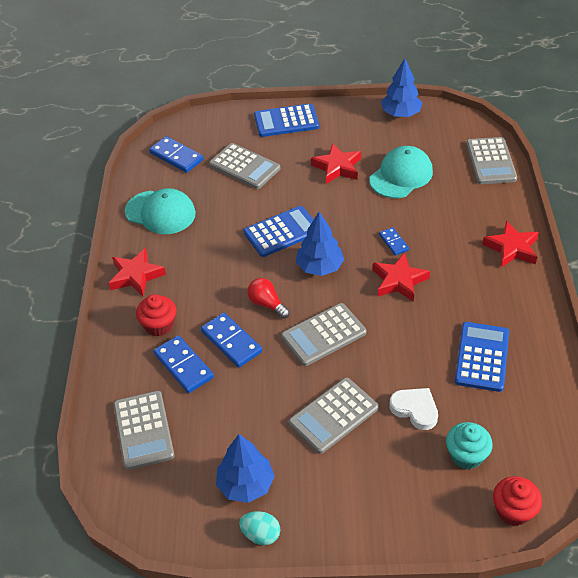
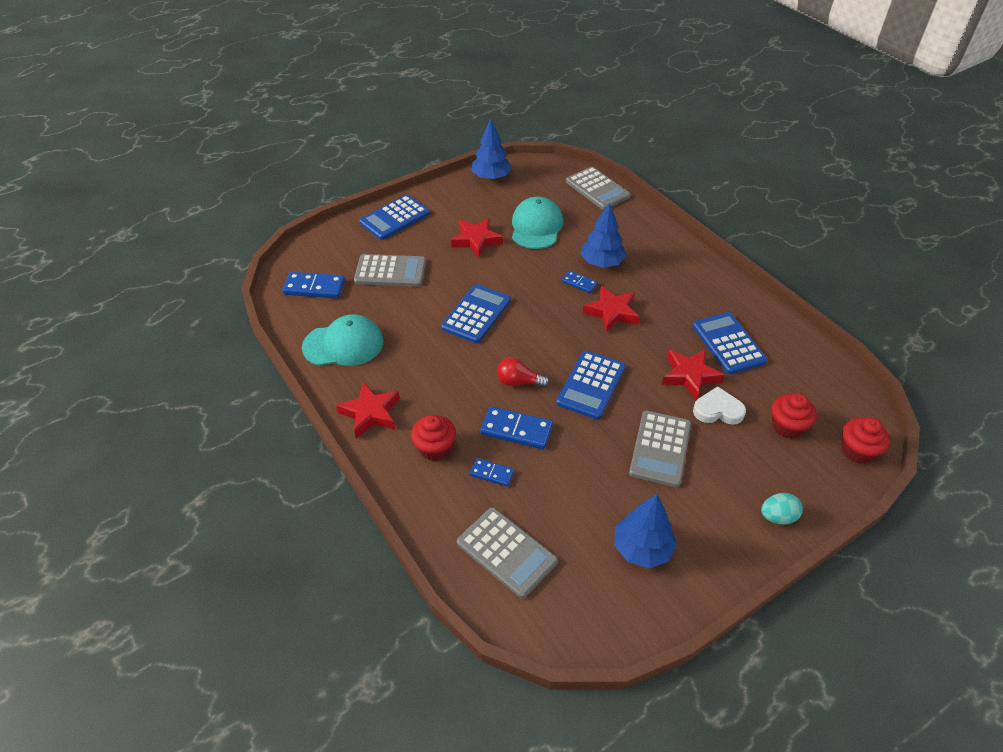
camera: 35 degrees left, 0 degrees up
blue domino [153,335,214,393] -> blue domino [470,458,514,487], size x0.58
turquoise egg [239,511,280,545] -> turquoise egg moved to [761,493,803,525]
grey calculator [281,303,366,366] -> blue calculator [556,351,625,420]
blue tree [296,211,344,276] -> blue tree moved to [581,203,626,268]
turquoise cupcake [446,422,493,469] -> red cupcake [771,393,817,439]
red star [482,221,539,267] -> red star moved to [662,349,725,400]

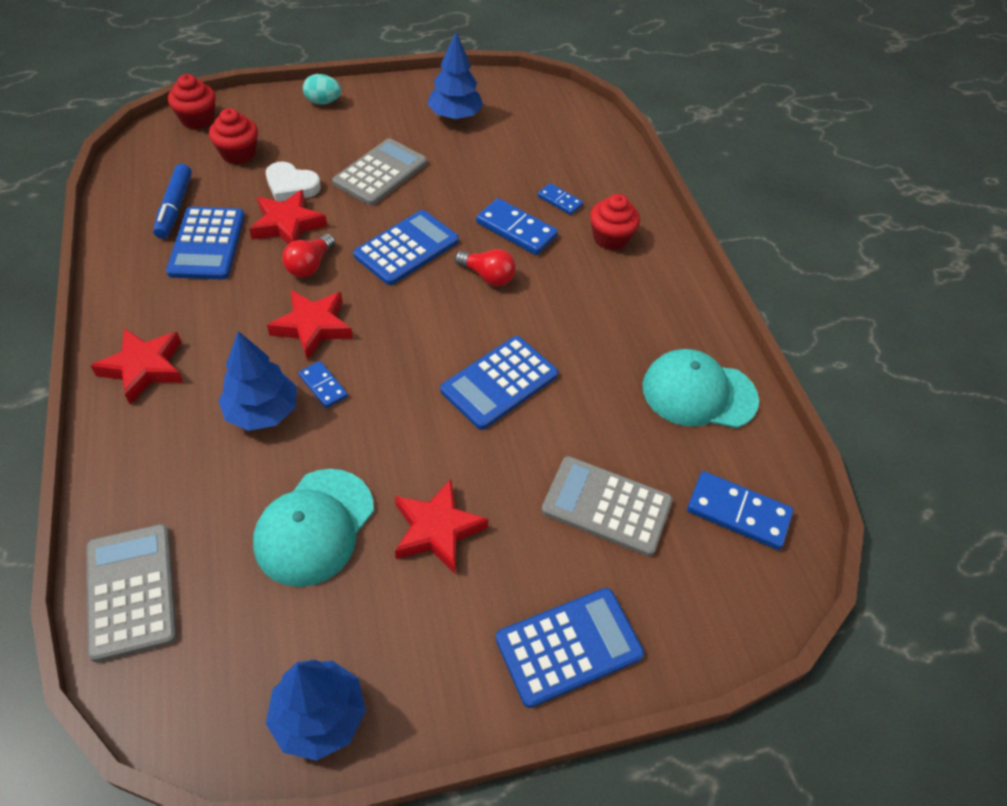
camera: 165 degrees left, 5 degrees up
red star [336,382,400,438] -> red star moved to [91,328,184,404]
grey calculator [457,507,558,599] -> none
none -> blue marker [153,164,192,239]
none -> red light bulb [282,234,335,278]

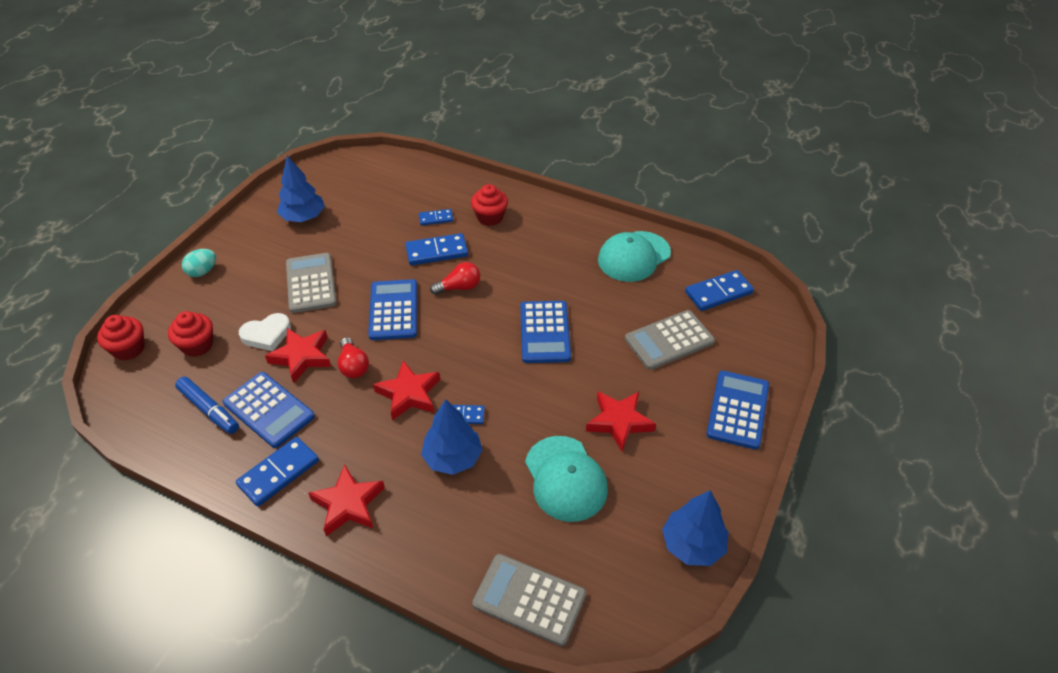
camera: 45 degrees left, 5 degrees down
none -> blue domino [236,437,319,507]

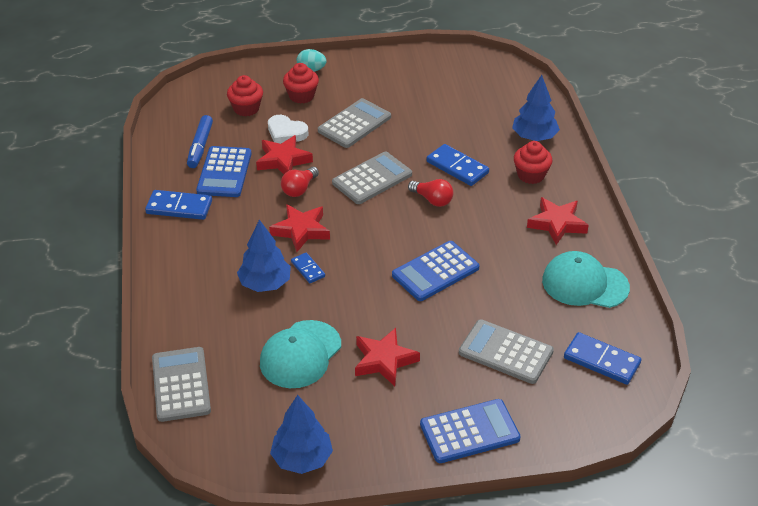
camera: 55 degrees right, 5 degrees down
red cupcake [97,315,145,361] -> red cupcake moved to [283,63,319,103]
blue tree [277,156,325,222] -> blue tree moved to [512,75,560,141]
red star [308,465,385,536] -> red star moved to [527,197,589,245]
blue calculator [368,279,417,340] -> grey calculator [332,152,412,204]
blue domino [419,209,453,226] -> none

